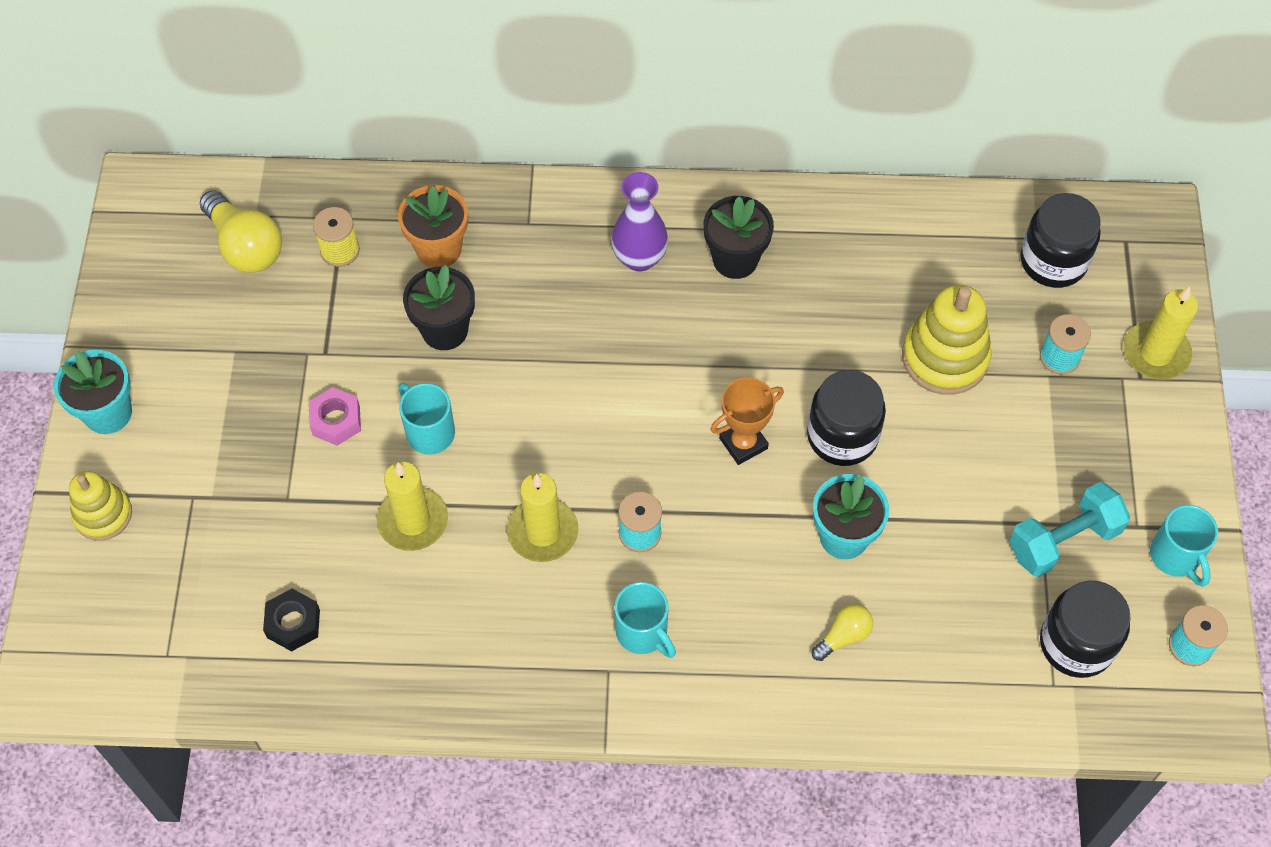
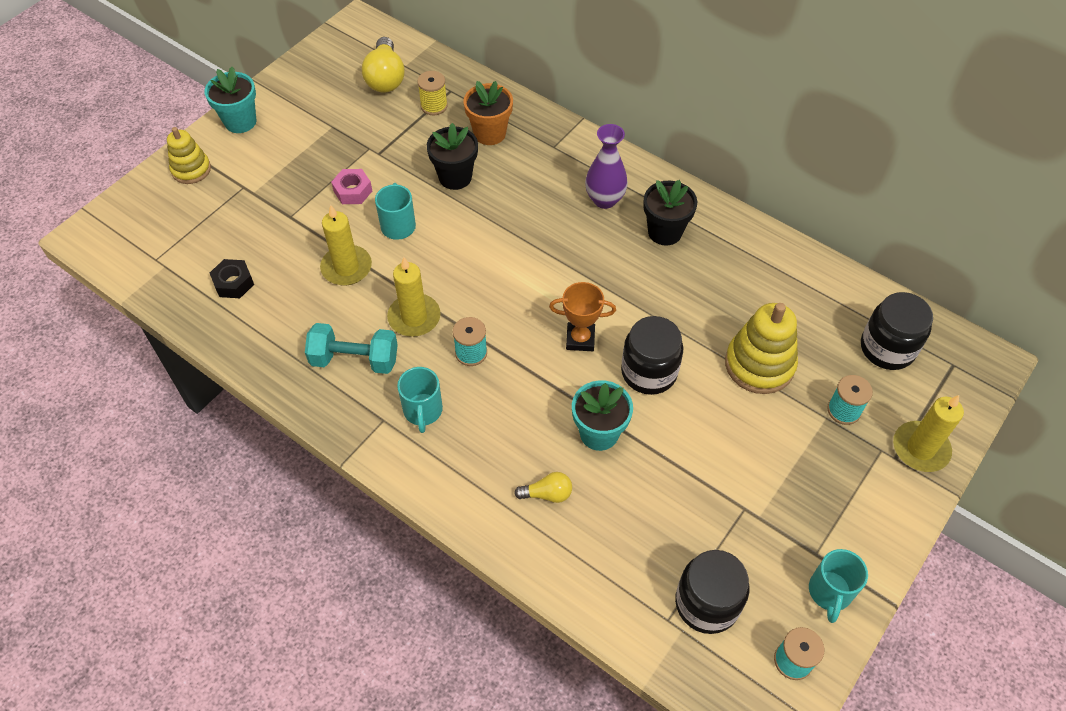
camera: 35 degrees right, 5 degrees down
turquoise dumbbell [1009,482,1130,577] -> turquoise dumbbell moved to [305,323,398,374]

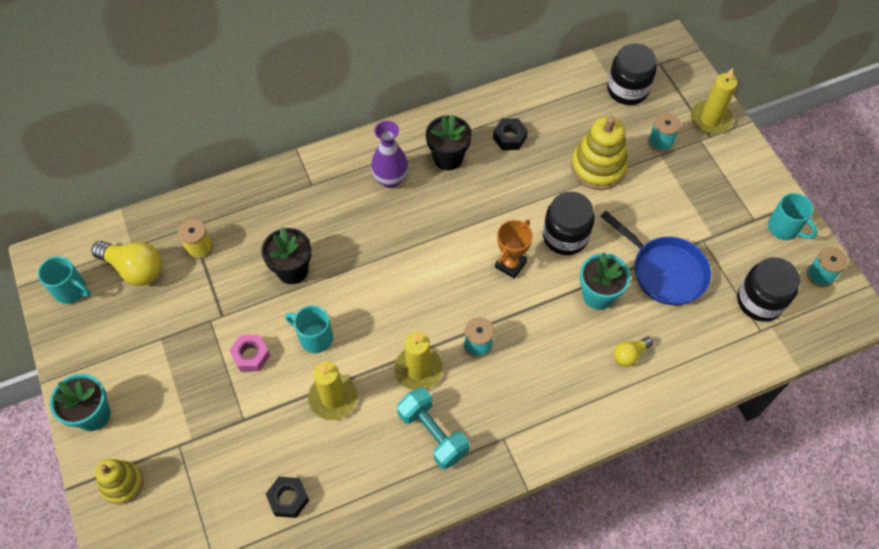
camera: 60 degrees left, 5 degrees up
turquoise dumbbell [305,323,398,374] -> turquoise dumbbell turned 75 degrees counterclockwise [397,387,469,469]
turquoise mug [397,367,443,433] -> turquoise mug moved to [38,256,91,304]
orange flower pot [463,81,513,145] -> none
yellow light bulb [514,472,572,503] -> yellow light bulb turned 150 degrees counterclockwise [614,337,653,367]
none -> black nut [493,118,528,150]
none -> blue pan [600,211,711,305]

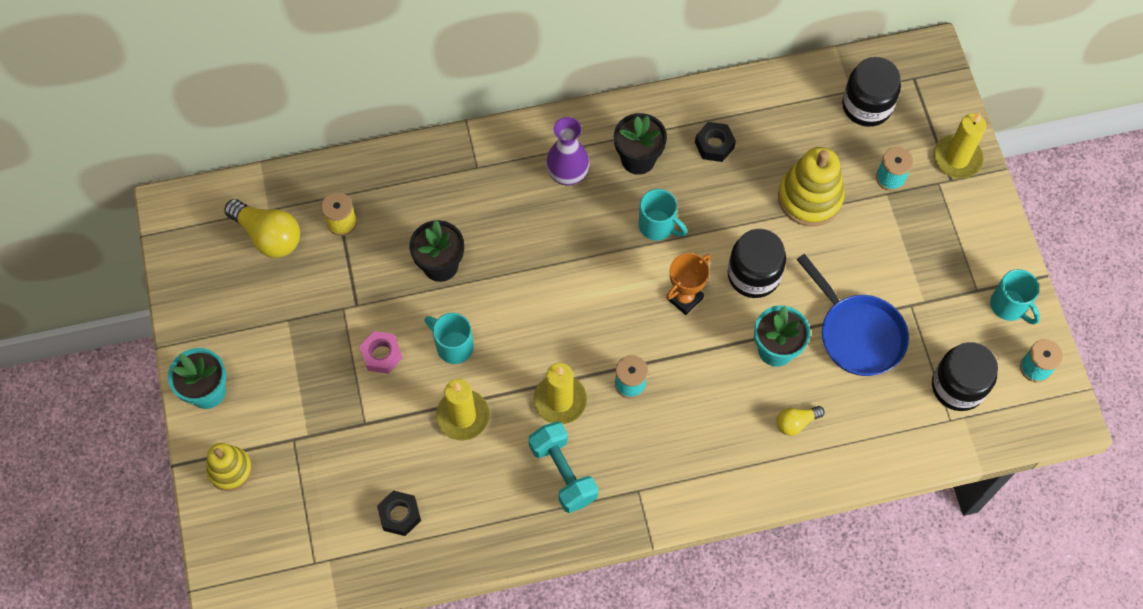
camera: 10 degrees right, 5 degrees up
turquoise mug [38,256,91,304] -> turquoise mug moved to [639,189,687,241]

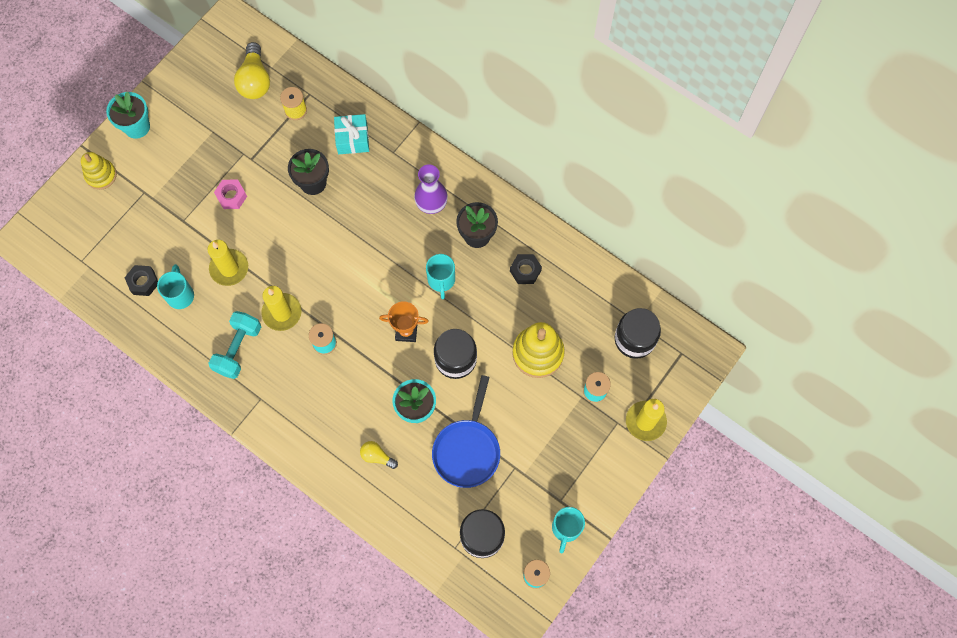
camera: 50 degrees right, 5 degrees up
turquoise mug [425,313,474,364] -> turquoise mug moved to [157,264,194,309]
none -> turquoise gift [334,114,369,154]

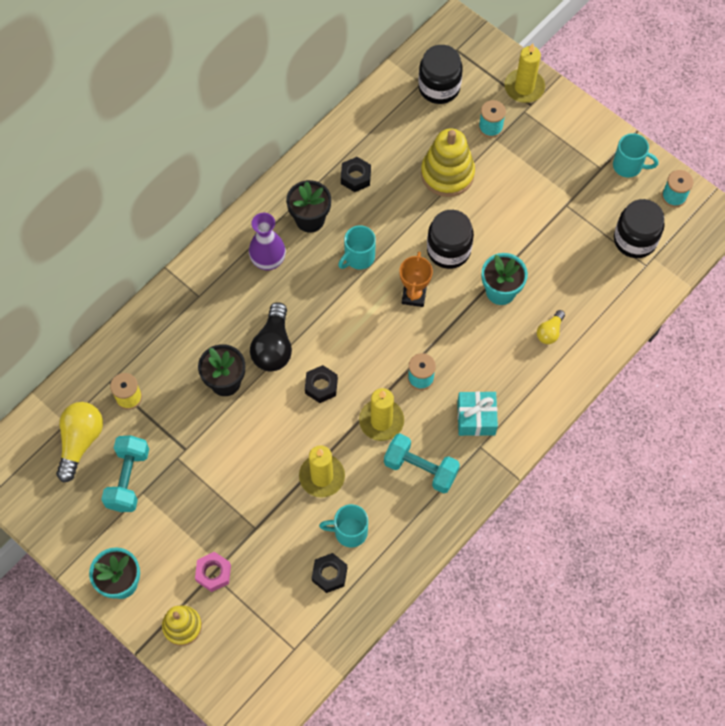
camera: 85 degrees left, 5 degrees down
pink nut [214,179,247,209] -> pink nut moved to [195,552,231,592]
yellow light bulb [234,42,270,99] -> yellow light bulb turned 75 degrees counterclockwise [56,402,103,482]
turquoise gift [334,114,369,154] -> turquoise gift moved to [457,391,498,436]
turquoise mug [426,254,455,299] -> turquoise mug turned 135 degrees clockwise [338,226,376,269]
blue pan [432,375,500,488] -> none
none -> turquoise dumbbell [101,435,149,512]
none -> black light bulb [250,302,292,371]
none -> black nut [305,365,338,403]

